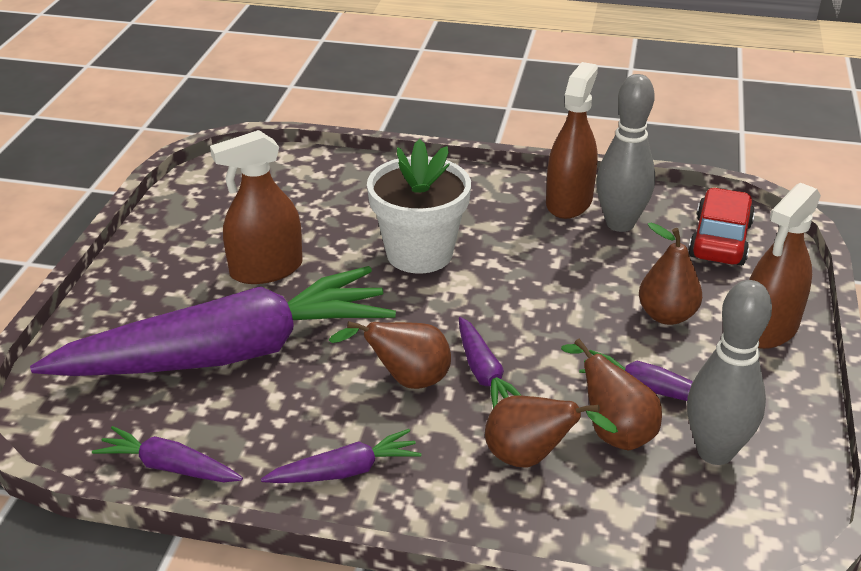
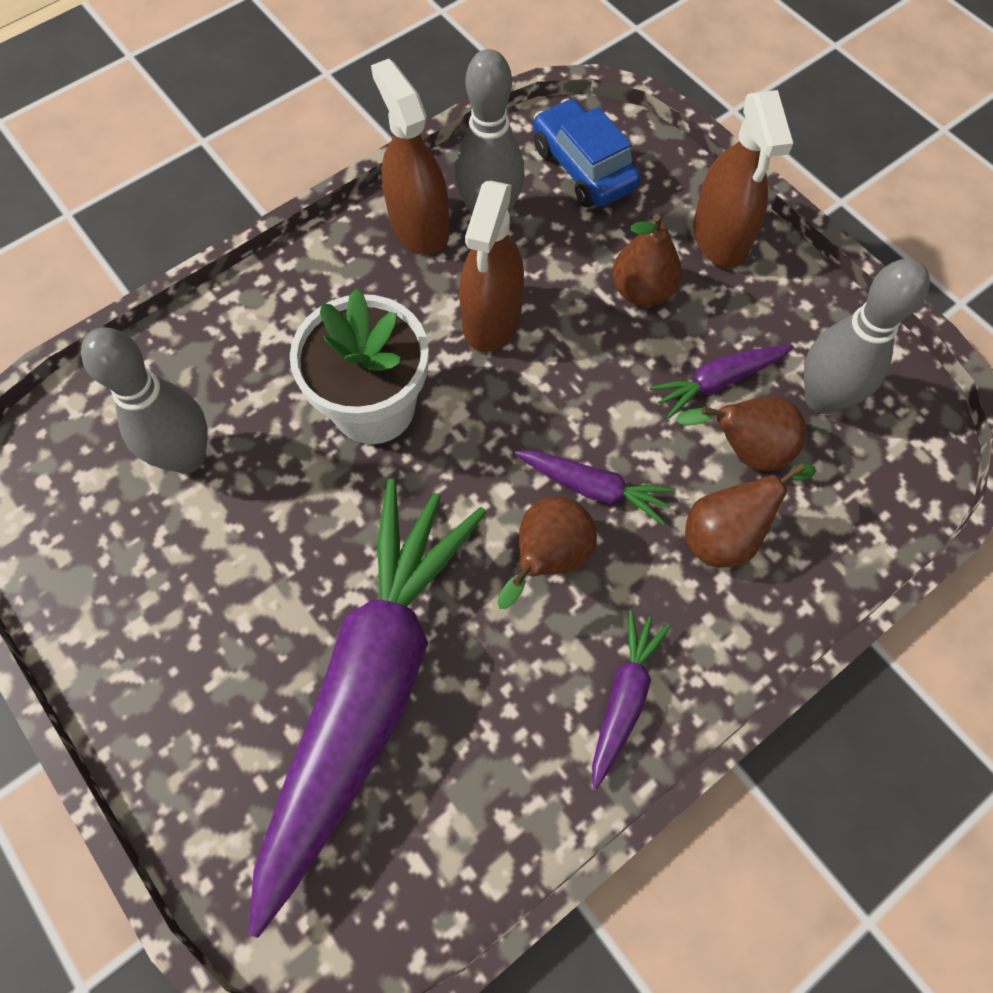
camera: 50 degrees left, 30 degrees up
purple carrot [92,426,243,482] -> none
brown spray bottle [210,130,302,284] -> brown spray bottle moved to [459,181,524,352]
red car [688,188,755,266] -> blue car [533,98,641,208]
none -> grey bowling pin [81,327,207,473]

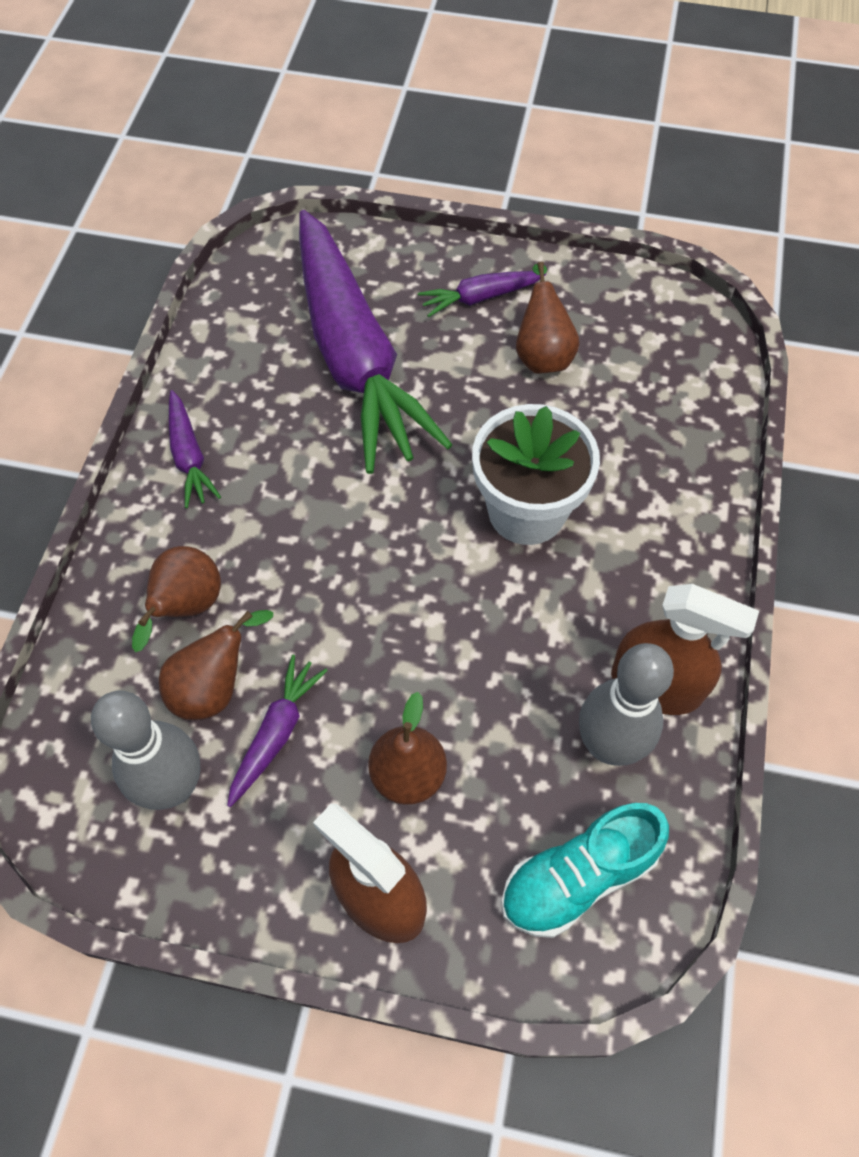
camera: 140 degrees right, 5 degrees down
grey bowling pin [81,327,207,473] -> none
brown spray bottle [459,181,524,352] -> none
brown pear [497,496,597,609] -> brown pear moved to [516,262,580,374]
purple carrot [515,451,676,525] -> purple carrot moved to [418,271,546,317]
blue car [533,98,641,208] -> turquoise shoe [501,803,669,938]

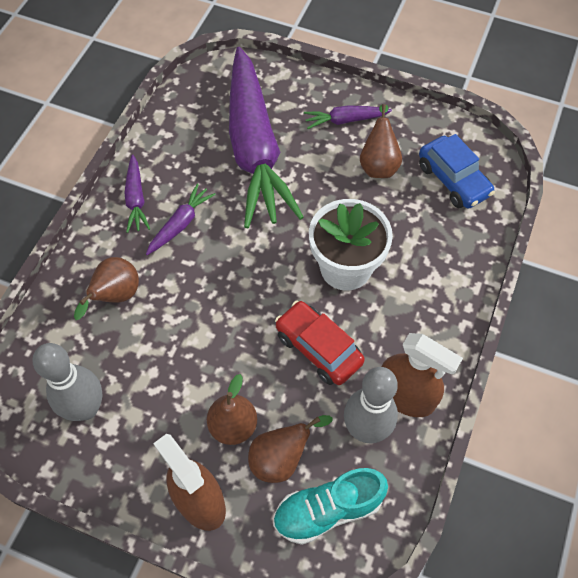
camera: 10 degrees right, 0 degrees up
brown pear [159,610,273,720] -> brown pear moved to [248,415,333,483]
purple carrot [227,655,328,807] -> purple carrot moved to [146,183,216,255]
none -> red car [275,301,365,385]
none -> blue car [419,134,495,209]

